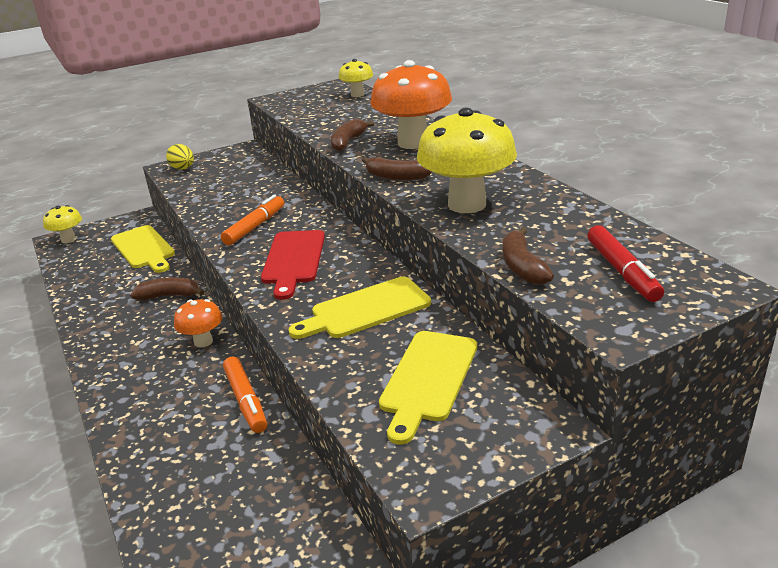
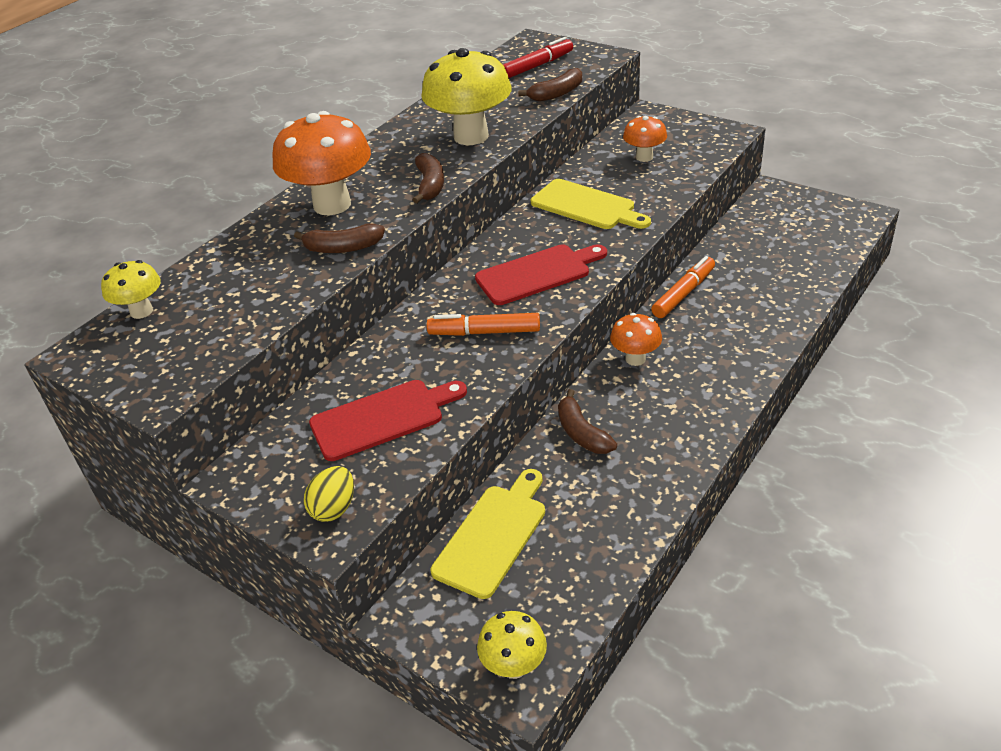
camera: 115 degrees left, 10 degrees up
yellow cutting board [379,331,477,445] -> orange mushroom [623,116,667,162]
none -> red cutting board [309,380,467,461]

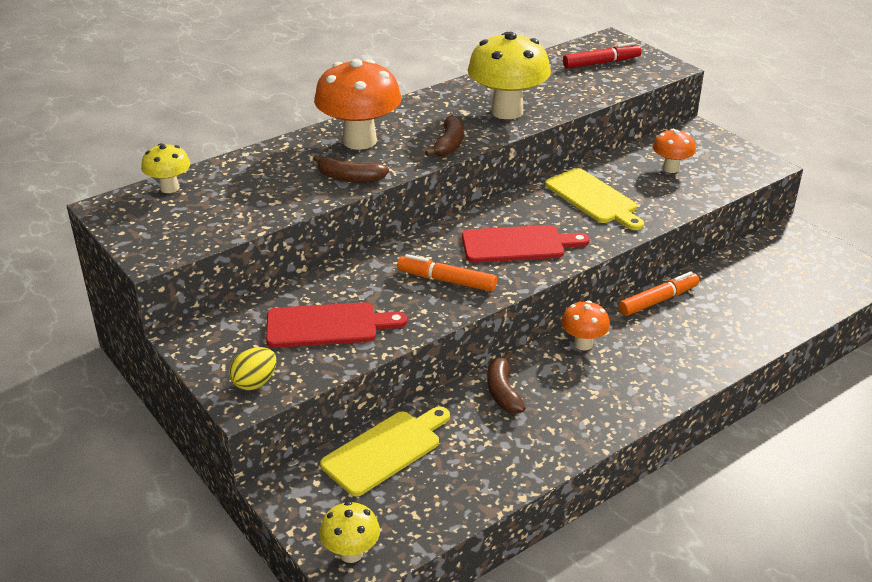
camera: 15 degrees right, 5 degrees down
brown banana [518,68,582,102] -> none

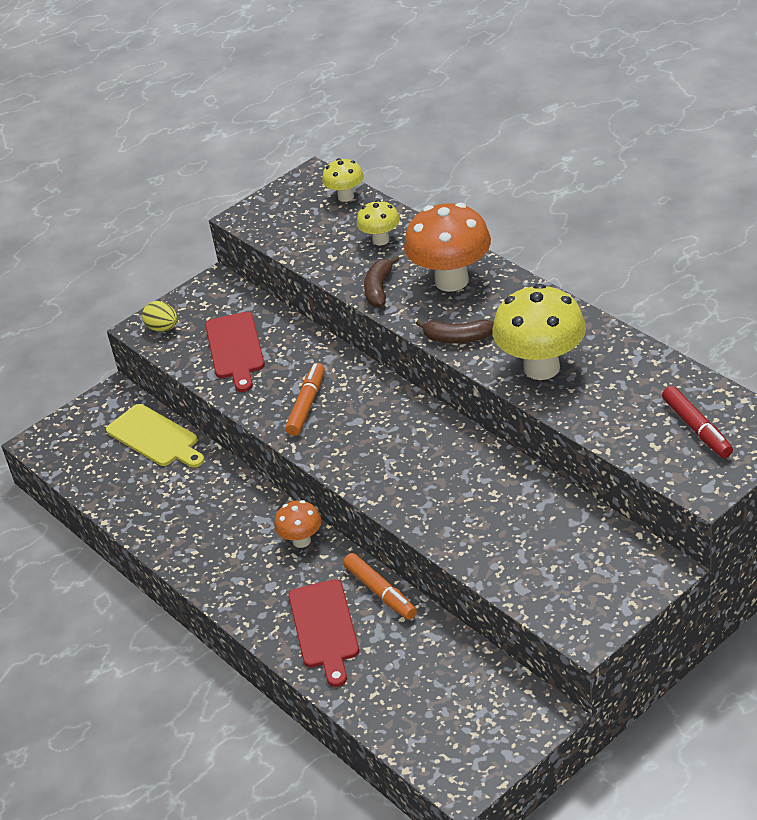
camera: 90 degrees right, 5 degrees up
yellow mushroom [319,501,380,563] -> yellow mushroom moved to [357,200,400,246]
red cutting board [462,225,589,263] -> red cutting board moved to [288,579,359,687]
brown banana [487,351,525,414] -> none
yellow cutting board [545,168,644,230] -> none
orange mushroom [653,129,696,173] -> none

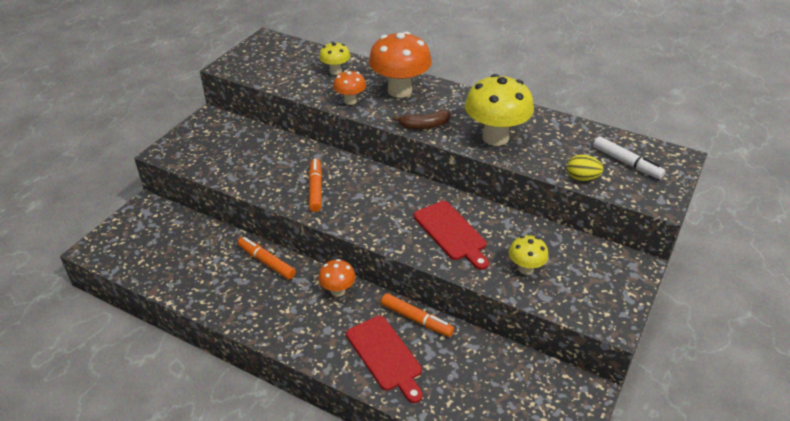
camera: 25 degrees left, 0 degrees up
yellow cutting board [106,404,204,467] -> none
yellow egg [142,301,178,332] -> yellow egg moved to [567,154,603,181]
red cutting board [205,312,265,392] -> red cutting board moved to [414,201,489,270]
yellow mushroom [322,158,364,202] -> yellow mushroom moved to [509,235,549,275]
brown banana [364,256,399,307] -> orange mushroom [333,70,366,105]
red marker [662,386,733,458] -> white marker [593,136,666,179]
none -> orange marker [238,237,296,280]

